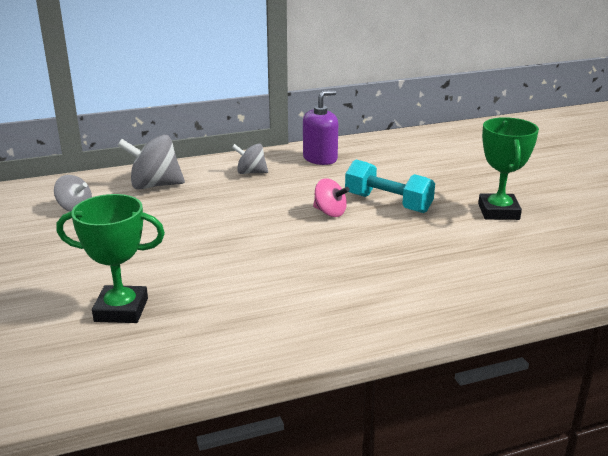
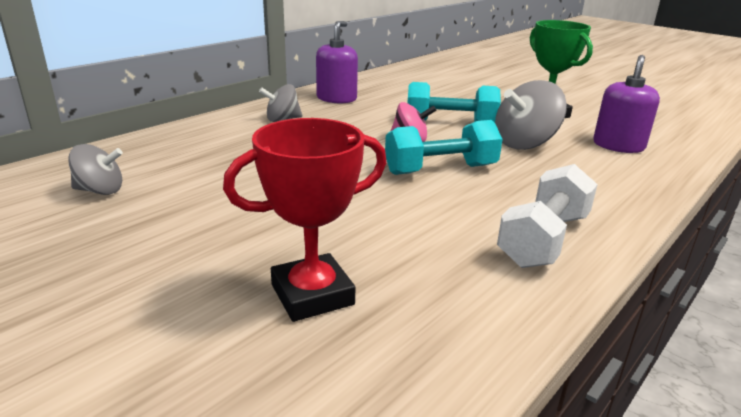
camera: 30 degrees left, 0 degrees up
green trophy [56,194,165,323] -> red trophy [223,118,387,322]
grey spinning top [118,135,185,190] -> grey spinning top moved to [495,80,567,150]
none -> turquoise dumbbell [385,120,503,175]
none -> white dumbbell [497,164,598,268]
none -> purple soap dispenser [593,55,660,153]

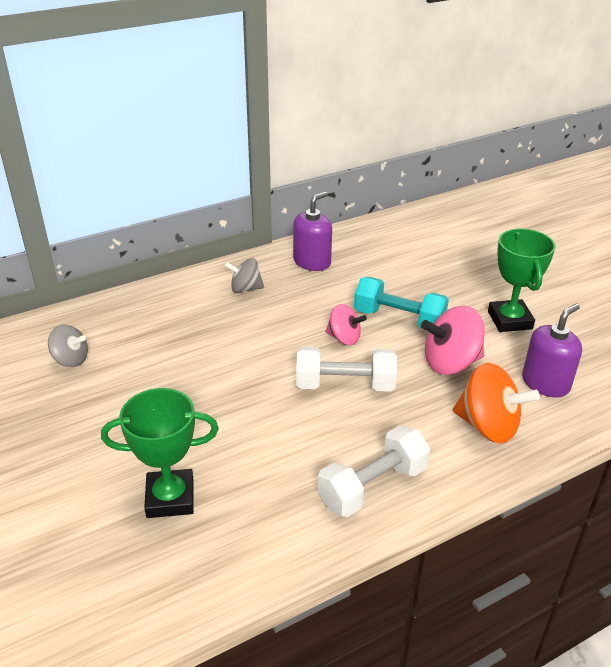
camera: 20 degrees right, 10 degrees up
red trophy [223,118,387,322] -> green trophy [101,388,219,518]
turquoise dumbbell [385,120,503,175] -> white dumbbell [296,347,397,392]
grey spinning top [495,80,567,150] -> pink spinning top [421,306,485,375]
none -> orange spinning top [453,363,540,444]

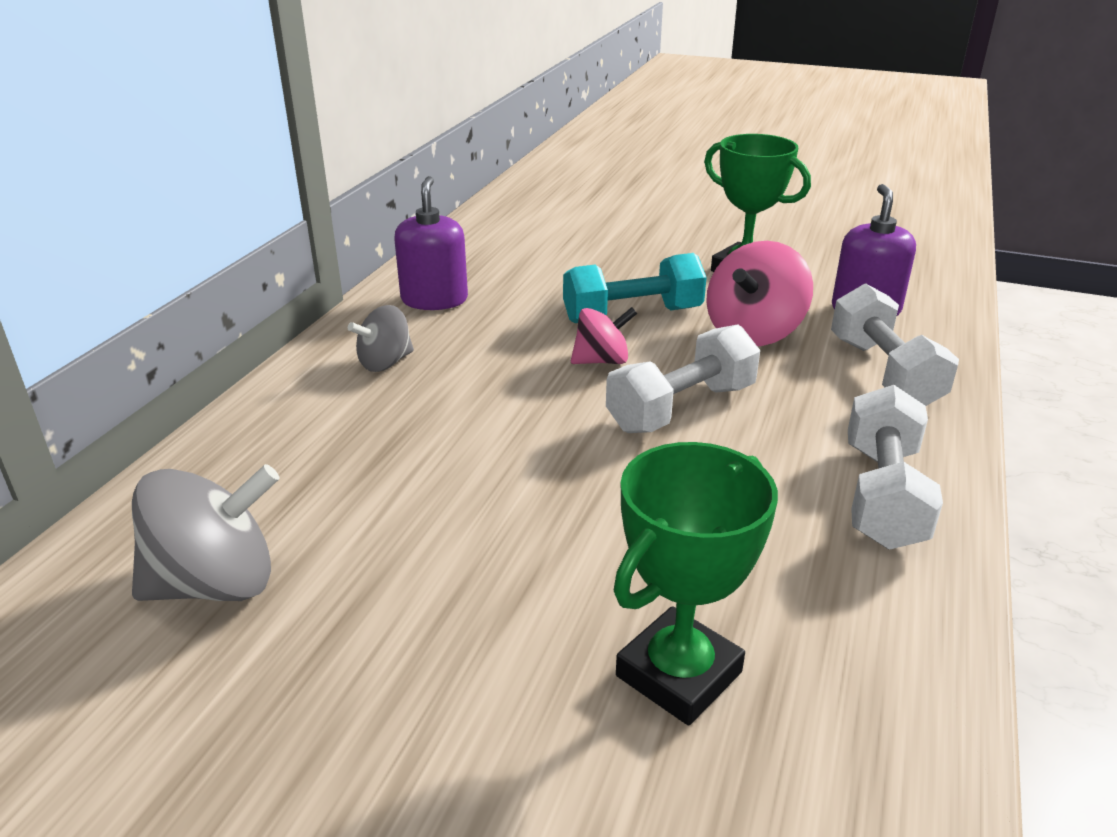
camera: 40 degrees left, 5 degrees down
grey spinning top [48,325,88,367] -> grey spinning top [132,464,280,601], size x1.64
orange spinning top [453,363,540,444] -> white dumbbell [831,283,959,406]

